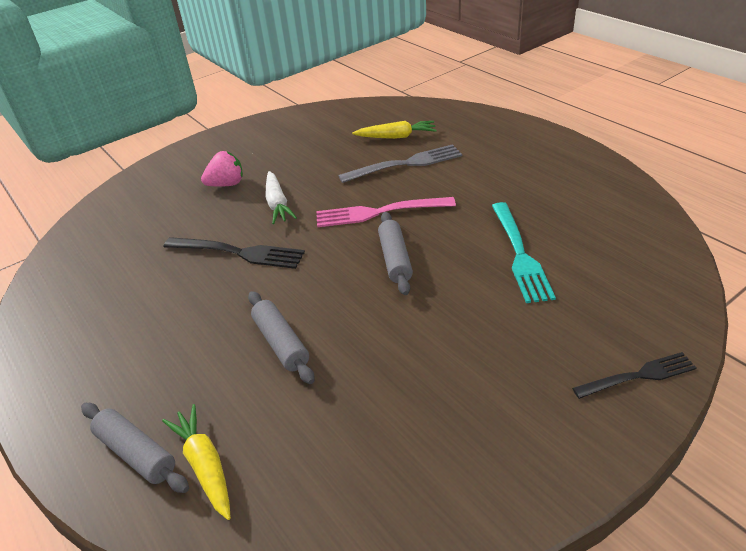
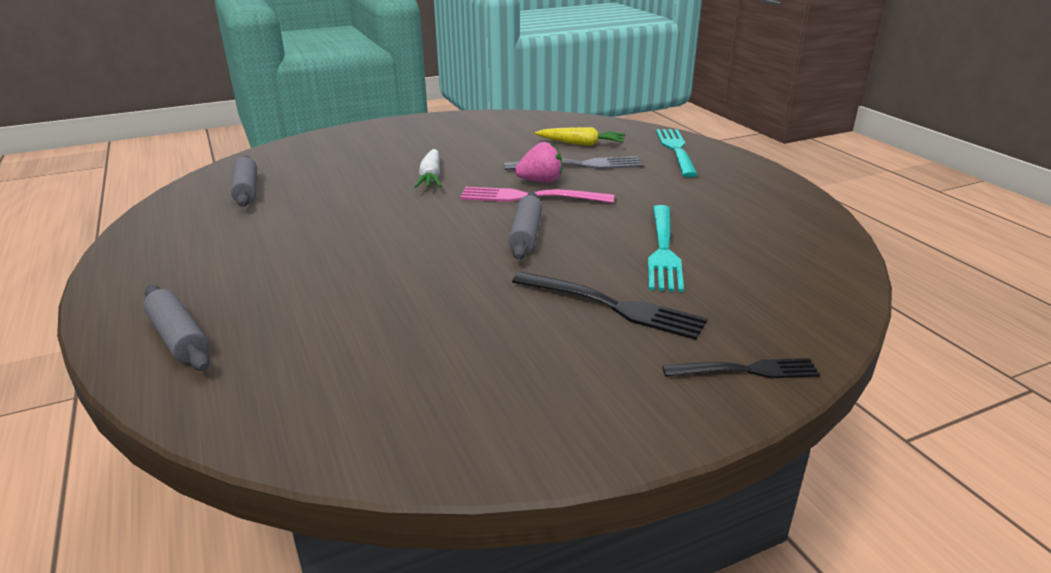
camera: 10 degrees right, 10 degrees down
yellow carrot [162,404,231,520] -> none
black fork [164,237,305,269] -> black fork moved to [512,272,708,340]
pink strawberry [201,151,243,187] -> pink strawberry moved to [515,142,562,183]
grey rolling pin [248,291,314,384] -> grey rolling pin moved to [231,155,257,207]
none -> turquoise fork [656,129,698,177]

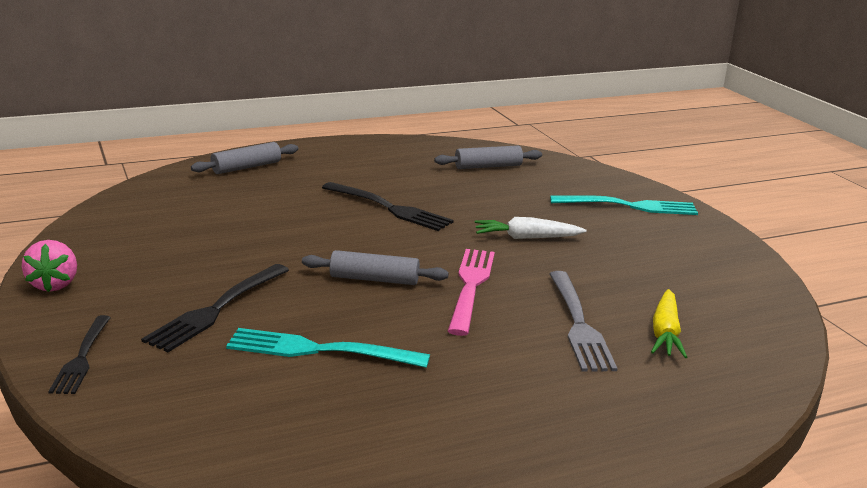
camera: 90 degrees right, 5 degrees down
pink strawberry [515,142,562,183] -> pink strawberry moved to [22,240,77,292]
turquoise fork [656,129,698,177] -> turquoise fork moved to [550,195,698,215]
none -> black fork [322,182,454,231]

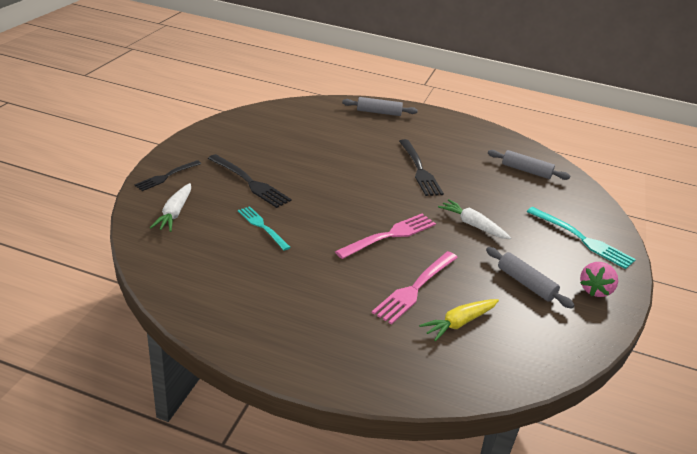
camera: 40 degrees right, 10 degrees up
pink strawberry [22,240,77,292] -> pink strawberry moved to [580,262,618,297]
black fork [141,264,289,352] -> black fork turned 120 degrees counterclockwise [208,154,292,208]
turquoise fork [226,328,430,368] -> turquoise fork [238,206,291,251], size x0.66
grey rolling pin [302,250,449,285] -> grey rolling pin moved to [486,247,574,309]
grey fork [549,271,618,372] -> pink fork [372,251,458,325]
none -> white carrot [150,183,191,232]

